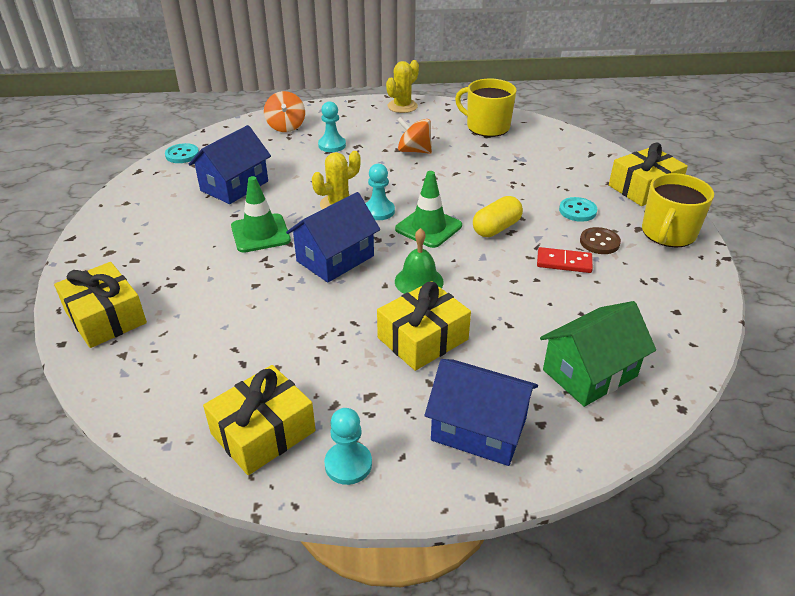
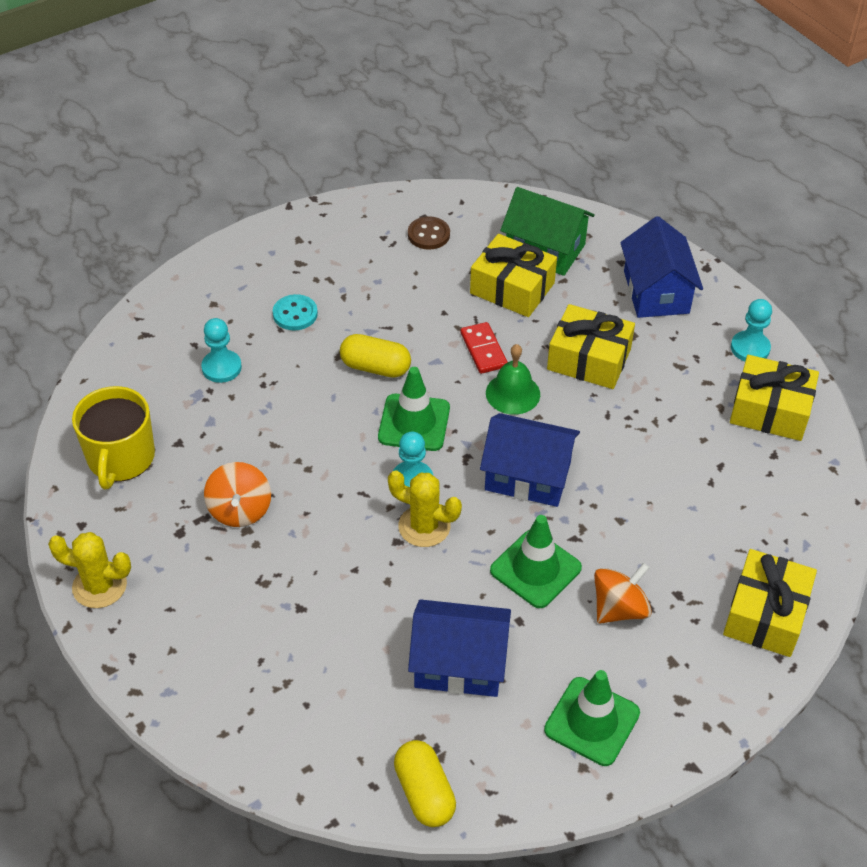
camera: 120 degrees left, 10 degrees up
turquoise button [165,143,199,163] -> yellow capsule [394,740,456,827]
orange spinning top [264,91,305,132] -> orange spinning top moved to [594,563,652,624]
turquoise pawn [318,101,346,152] -> turquoise pawn moved to [201,318,242,383]
red domino [537,247,593,273] -> red domino moved to [460,322,508,374]
brown button [580,227,621,254] -> brown button moved to [408,216,450,250]
yellow gift [609,143,688,206] -> yellow gift moved to [470,234,557,317]
yellow mug [642,173,714,247] -> none
none -> green traffic cone [544,670,640,766]

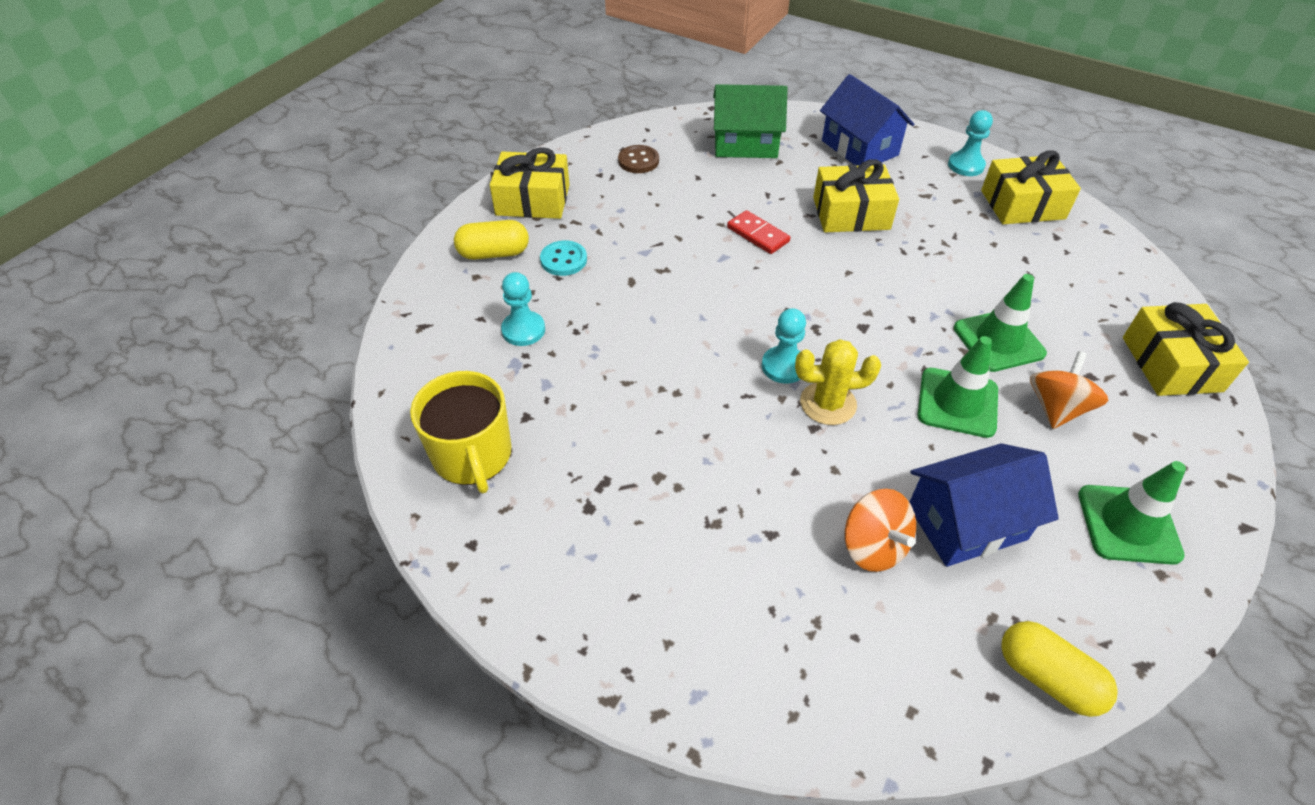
camera: 25 degrees left, 0 degrees up
yellow cactus [48,532,131,608] -> none
orange spinning top [204,462,271,527] -> orange spinning top moved to [845,489,916,572]
yellow capsule [340,334,411,378] -> yellow capsule moved to [454,220,529,260]
green traffic cone [378,367,450,451] -> green traffic cone moved to [954,274,1047,372]
yellow gift [470,234,557,317] -> yellow gift moved to [490,147,570,219]
blue house [480,413,580,507] -> none
green bell [486,344,540,414] -> none

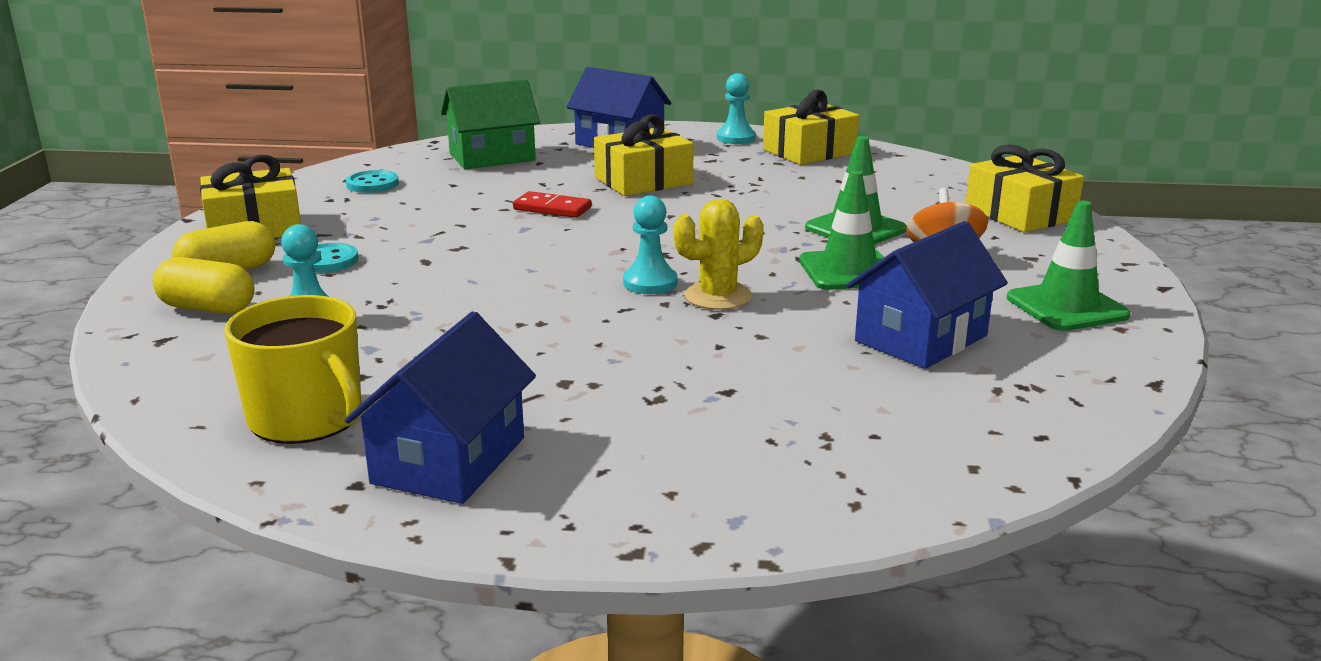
camera: 25 degrees left, 25 degrees down
brown button [618,145,659,173] -> turquoise button [346,170,399,193]
orange spinning top [845,489,916,572] -> none
yellow capsule [1001,621,1118,717] -> yellow capsule moved to [153,257,255,314]
none -> blue house [345,311,536,504]

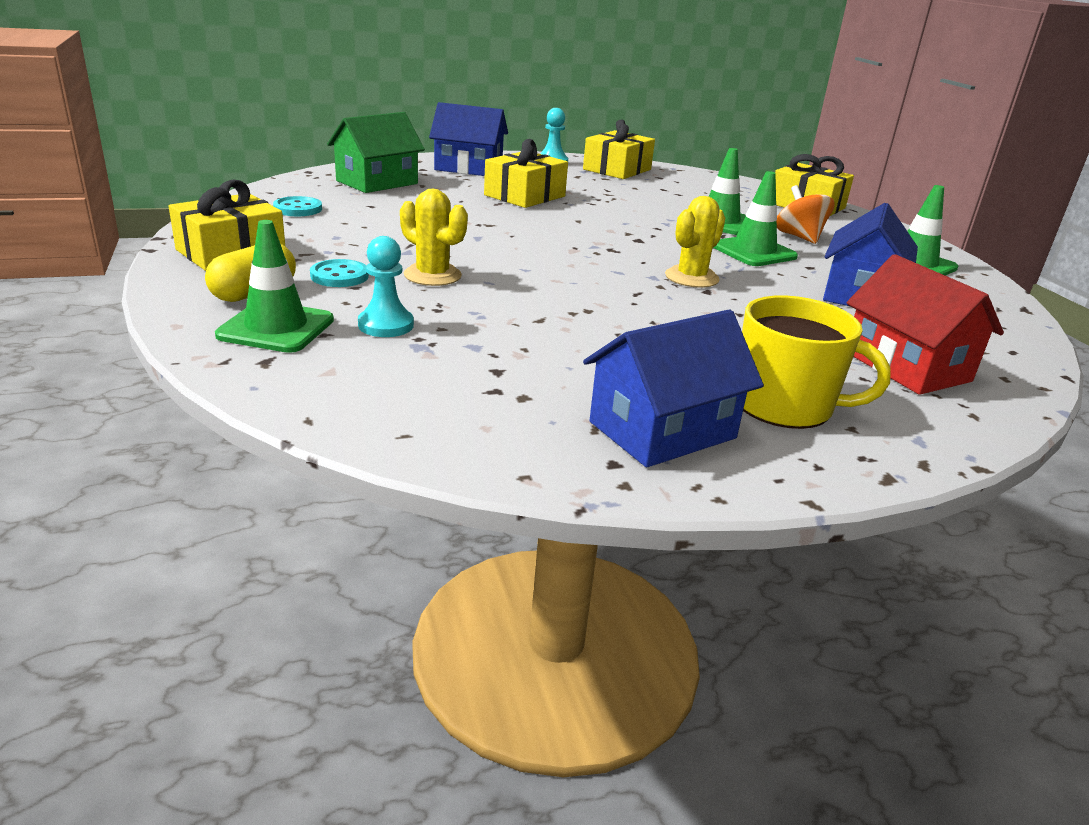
camera: 25 degrees left, 5 degrees up
yellow capsule [153,257,255,314] -> green traffic cone [215,220,334,353]
yellow mug [224,295,362,444] -> yellow mug moved to [742,295,891,429]
blue house [345,311,536,504] -> blue house turned 60 degrees clockwise [583,309,764,467]
red domino [513,191,592,218] -> none
turquoise pawn [623,196,677,294] -> none
none -> yellow cactus [400,189,468,286]
none -> red house [847,254,1004,395]

